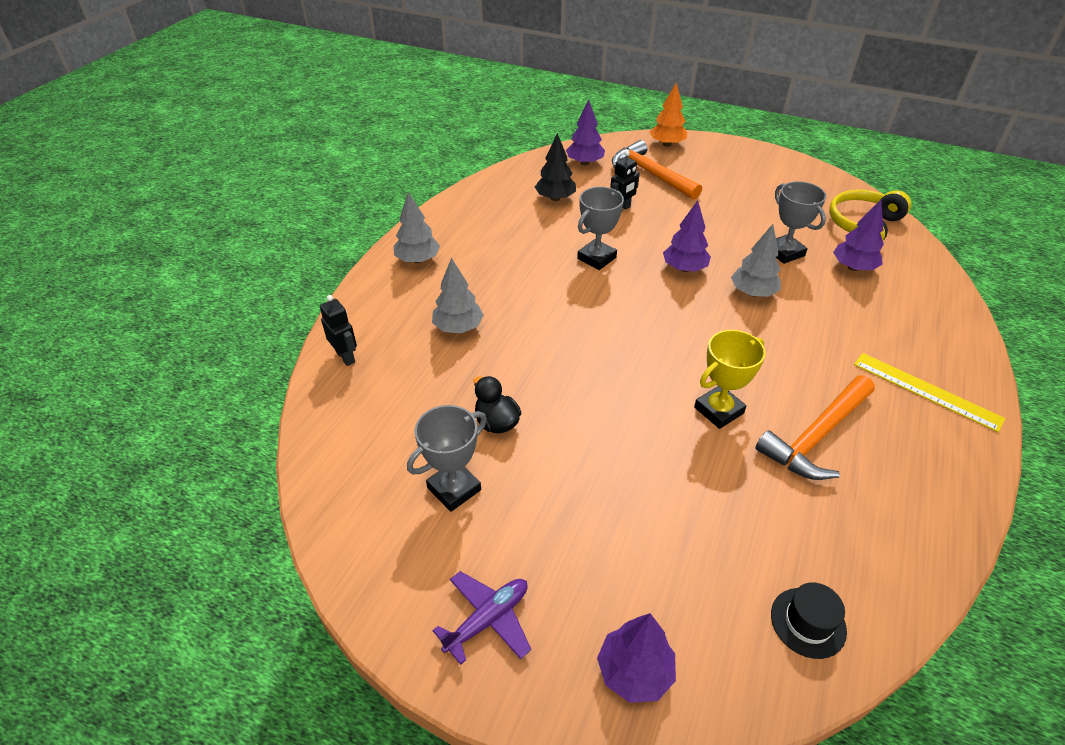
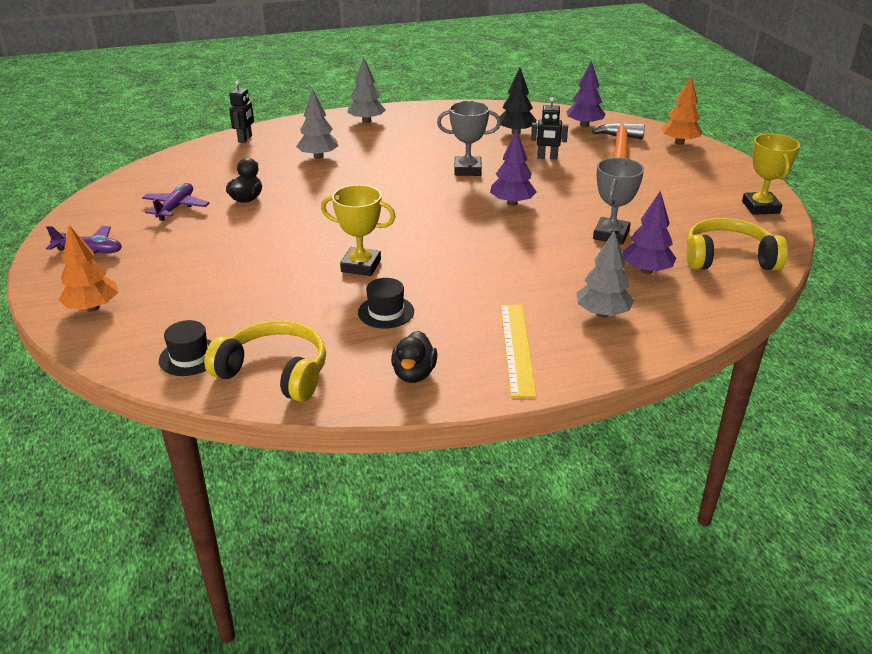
camera: 50 degrees right, 10 degrees down
grey trophy [407,405,487,512] -> purple plane [142,183,210,221]
purple tree [597,613,676,703] -> orange tree [58,225,118,312]
grey tree [731,224,781,297] -> grey tree moved to [577,230,634,317]
orange hammer [755,375,875,480] -> black hat [358,278,414,329]
none -> yellow headphones [204,321,326,402]
none -> black duck [391,331,438,383]
none -> yellow trophy [742,134,800,215]

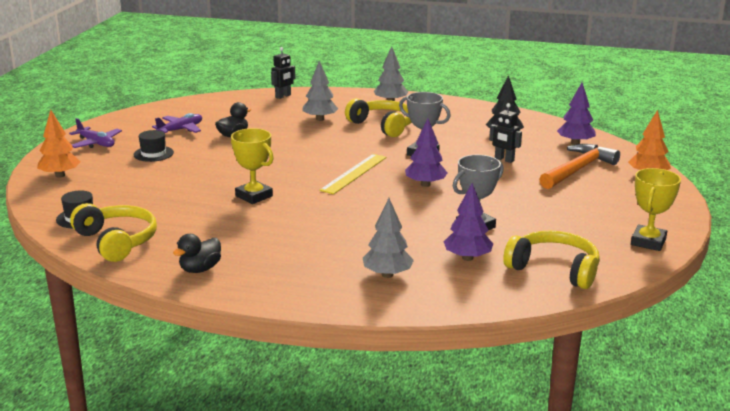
camera: 30 degrees right, 10 degrees down
black hat [358,278,414,329] -> black hat moved to [134,130,174,162]
yellow ruler [501,305,537,398] -> yellow ruler moved to [319,154,387,194]
none -> yellow headphones [345,98,412,137]

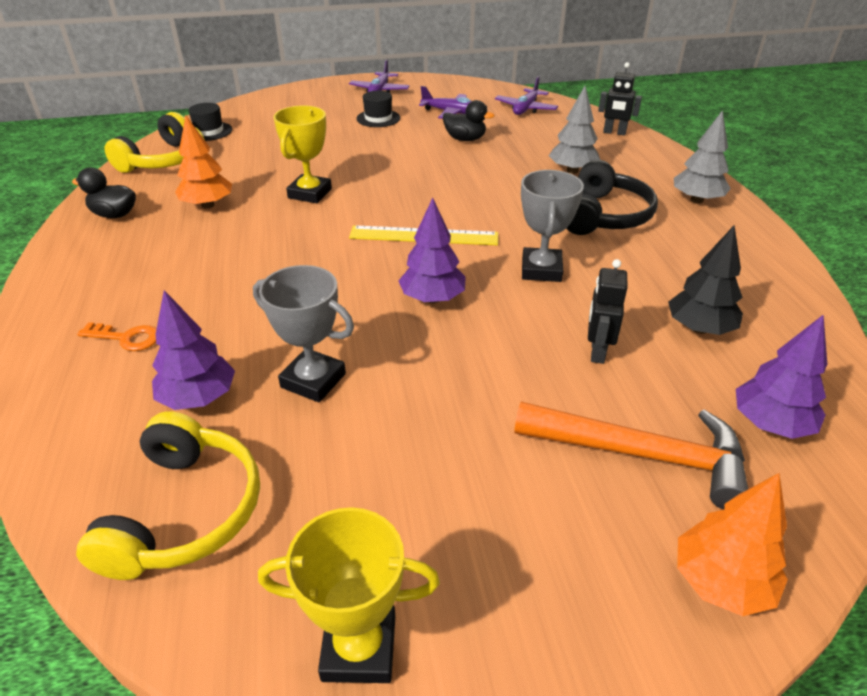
camera: 65 degrees right, 15 degrees up
orange tree [37,110,80,178] -> orange tree moved to [175,115,232,209]
yellow headphones [345,98,412,137] -> black headphones [566,160,658,235]
grey tree [363,198,414,278] -> orange key [77,322,156,351]
none -> purple plane [495,76,558,115]

